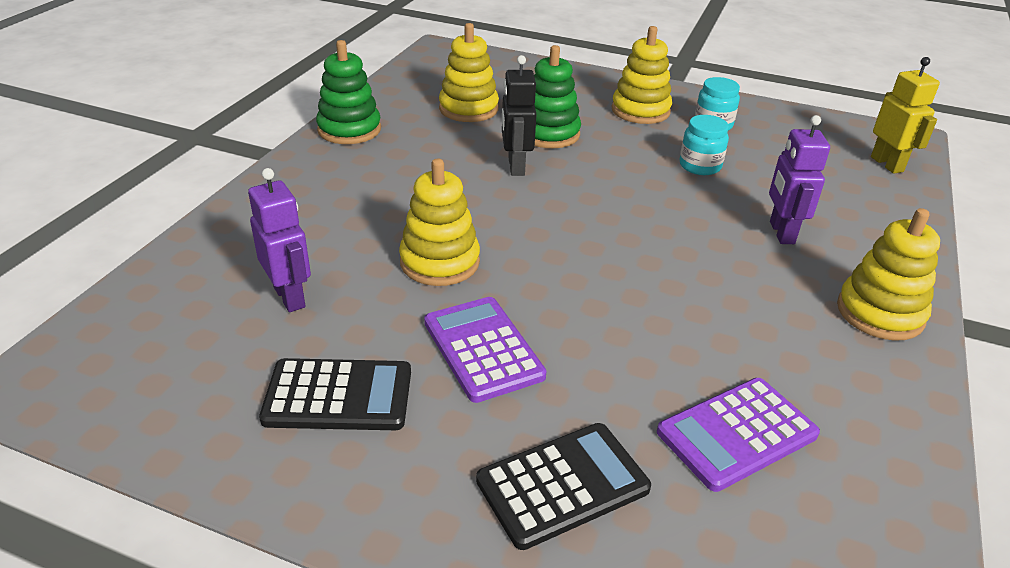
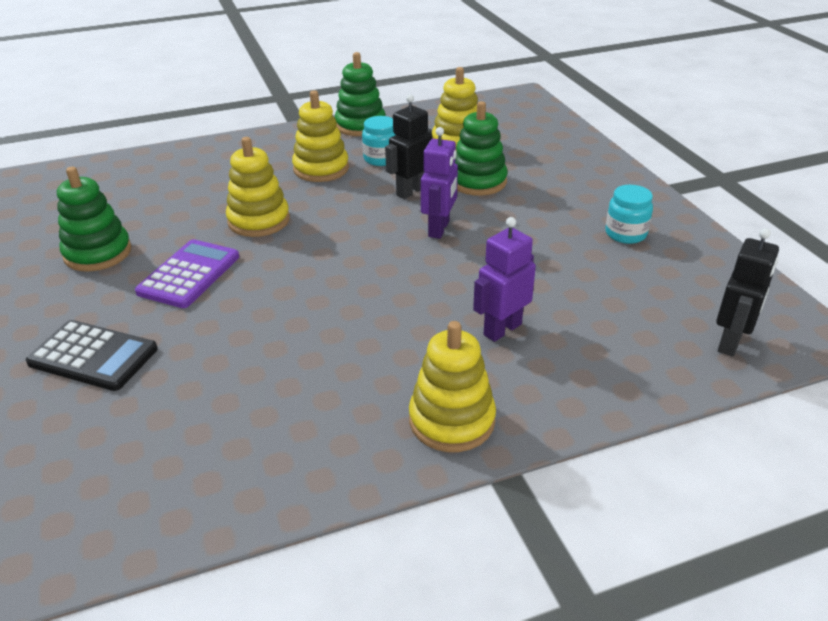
camera: 50 degrees right, 0 degrees up
purple robot [248,168,311,312] -> purple robot moved to [421,127,458,239]
black calculator [259,358,411,430] -> green stacking toy [57,167,131,271]
yellow stacking toy [612,26,672,124] -> yellow stacking toy moved to [292,90,349,182]
purple calculator [657,378,820,492] -> none
turquoise jar [680,115,729,175] -> turquoise jar moved to [362,116,396,166]
yellow robot [871,57,940,174] -> black robot [716,228,779,357]

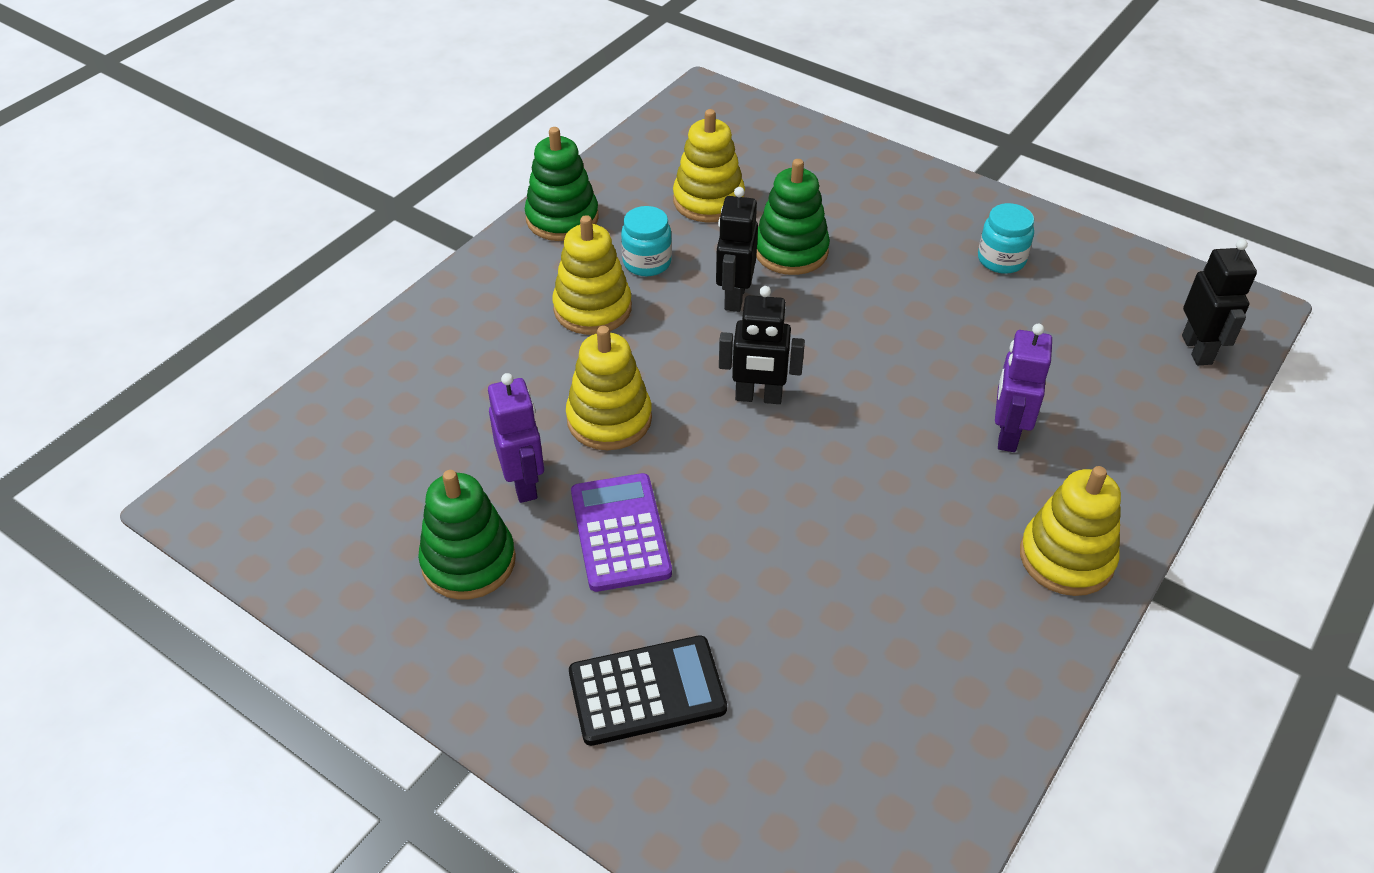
camera: 35 degrees left, 10 degrees up
purple robot [421,127,458,239] -> purple robot moved to [488,373,544,503]
none -> black robot [719,286,805,404]

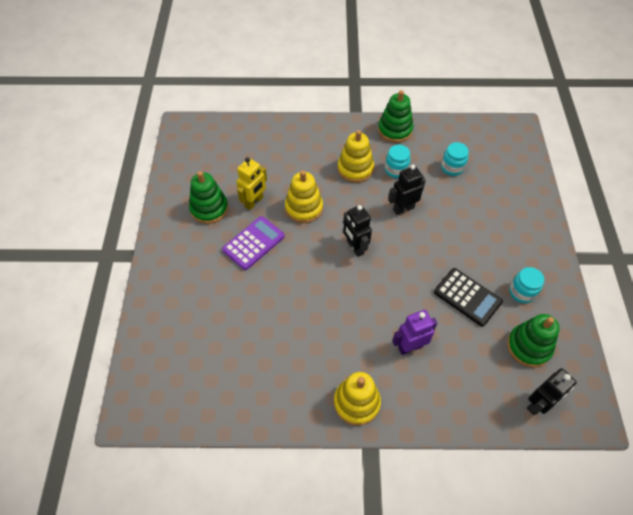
camera: 55 degrees right, 10 degrees up
purple robot [488,373,544,503] -> yellow robot [236,157,267,210]
black calculator [569,635,727,746] -> black calculator moved to [434,268,503,327]
yellow stacking toy [673,109,745,222] -> turquoise jar [441,142,469,176]
green stacking toy [756,159,830,275] -> green stacking toy moved to [507,314,560,367]

